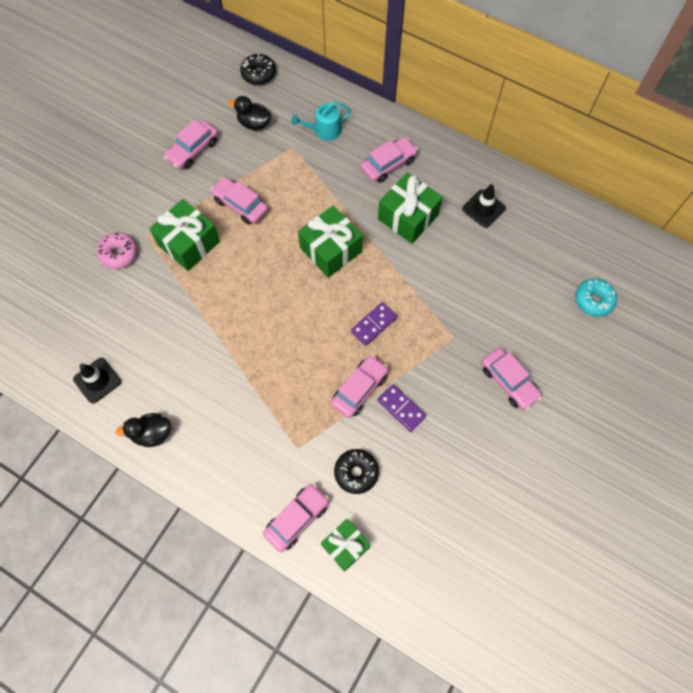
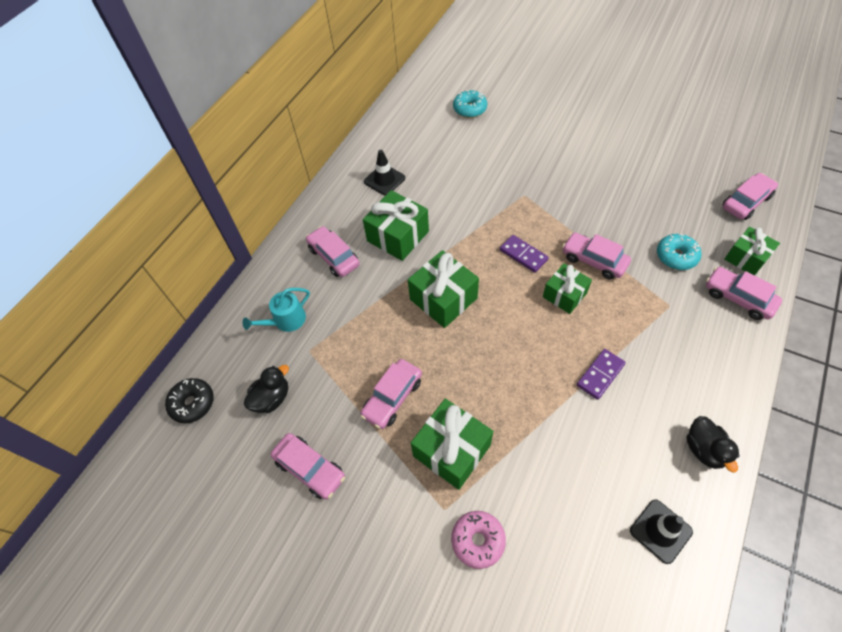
camera: 90 degrees left, 10 degrees down
black duck [229,96,272,131] -> black duck turned 150 degrees counterclockwise [244,365,289,413]
turquoise watering can [291,102,351,140] -> turquoise watering can turned 75 degrees clockwise [242,288,310,332]
black donut [334,449,379,494] -> turquoise donut [657,234,702,270]
purple domino [377,384,426,432] -> purple domino moved to [577,349,626,400]
pink car [482,348,542,410] -> pink car moved to [723,173,778,220]
none -> green gift [543,263,592,314]

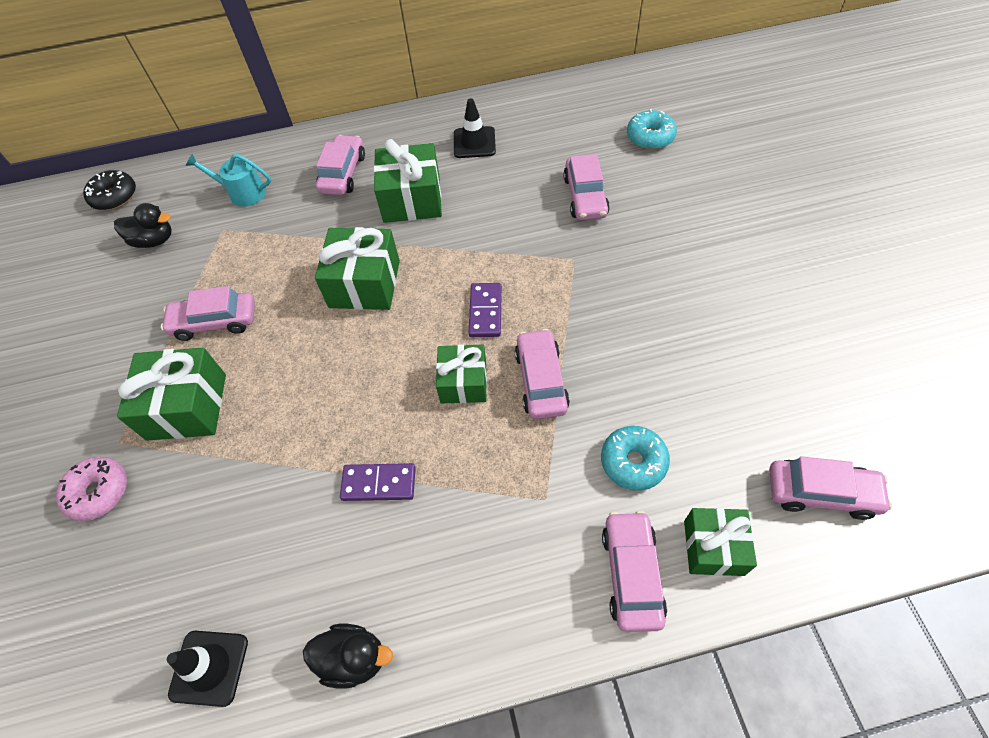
camera: 50 degrees right, 0 degrees up
pink car [271,433,345,499] -> pink car moved to [563,154,610,220]
black duck [686,416,740,472] -> black duck turned 120 degrees counterclockwise [303,624,393,689]

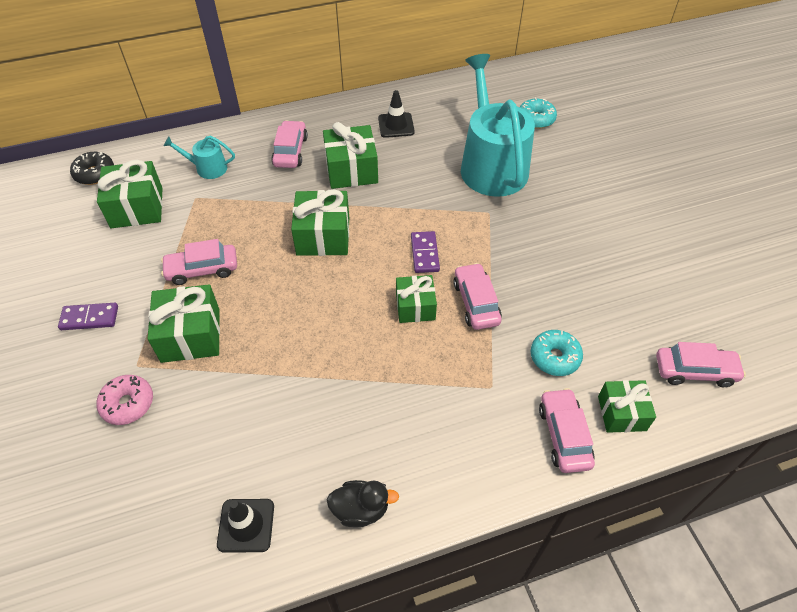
camera: 10 degrees left, 5 degrees down
black duck [114,203,172,248] -> green gift [97,160,163,228]
purple domino [340,463,416,501] -> purple domino moved to [58,303,118,330]
pink car [563,154,610,220] -> turquoise watering can [461,54,535,197]

